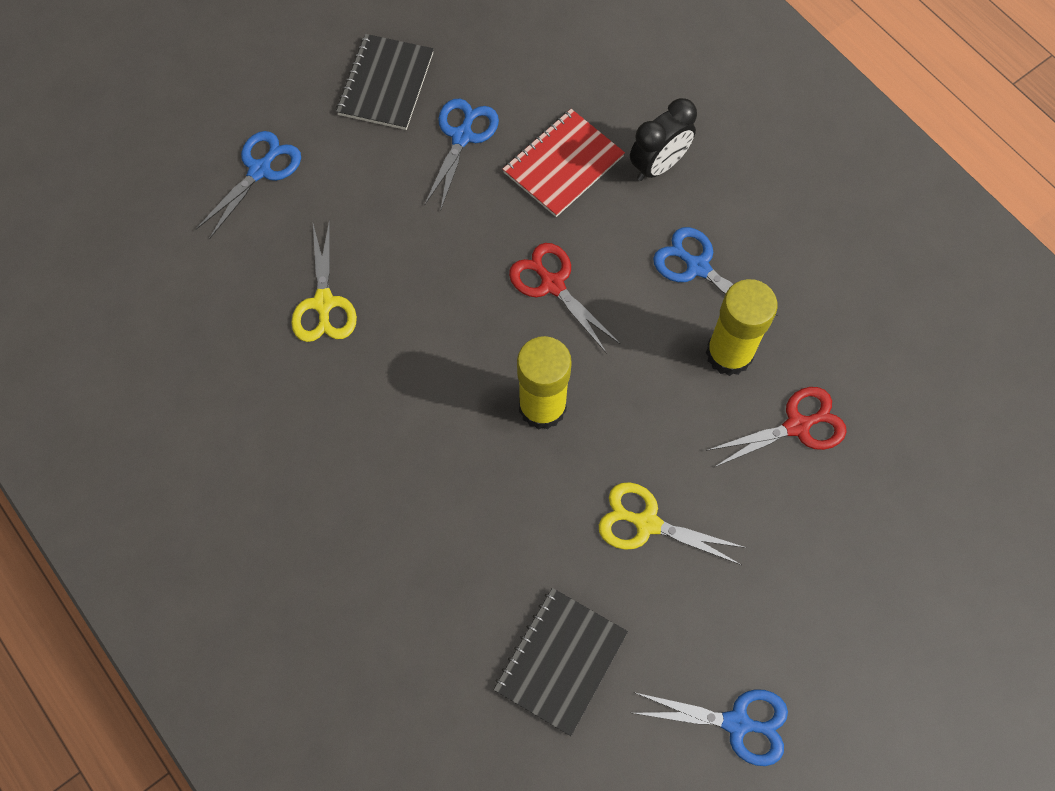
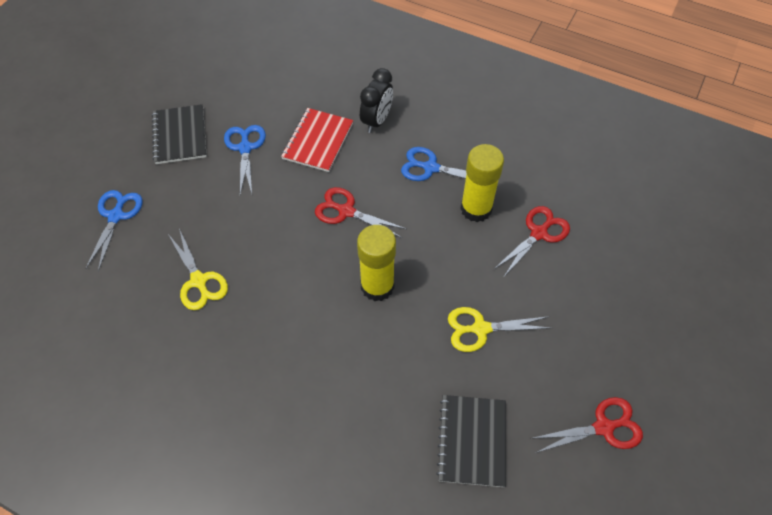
camera: 25 degrees left, 10 degrees down
blue scissors [633,689,788,766] -> red scissors [530,397,643,453]

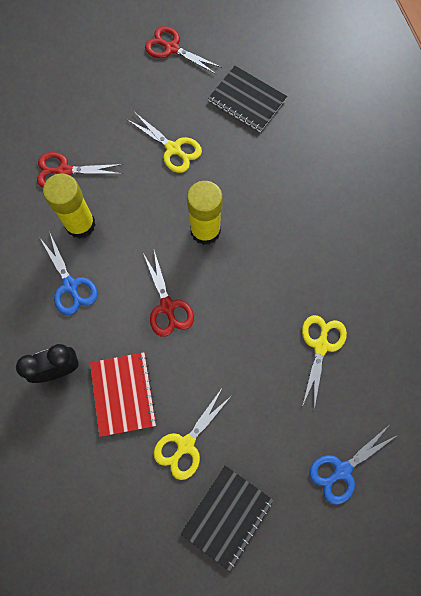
camera: 135 degrees left, 15 degrees up
blue scissors [224,125,266,194] -> yellow scissors [154,388,231,480]
red notebook [281,108,353,172] -> red notebook turned 75 degrees counterclockwise [90,352,157,437]
black notebook [436,395,506,487] -> black notebook turned 75 degrees clockwise [208,66,287,132]

